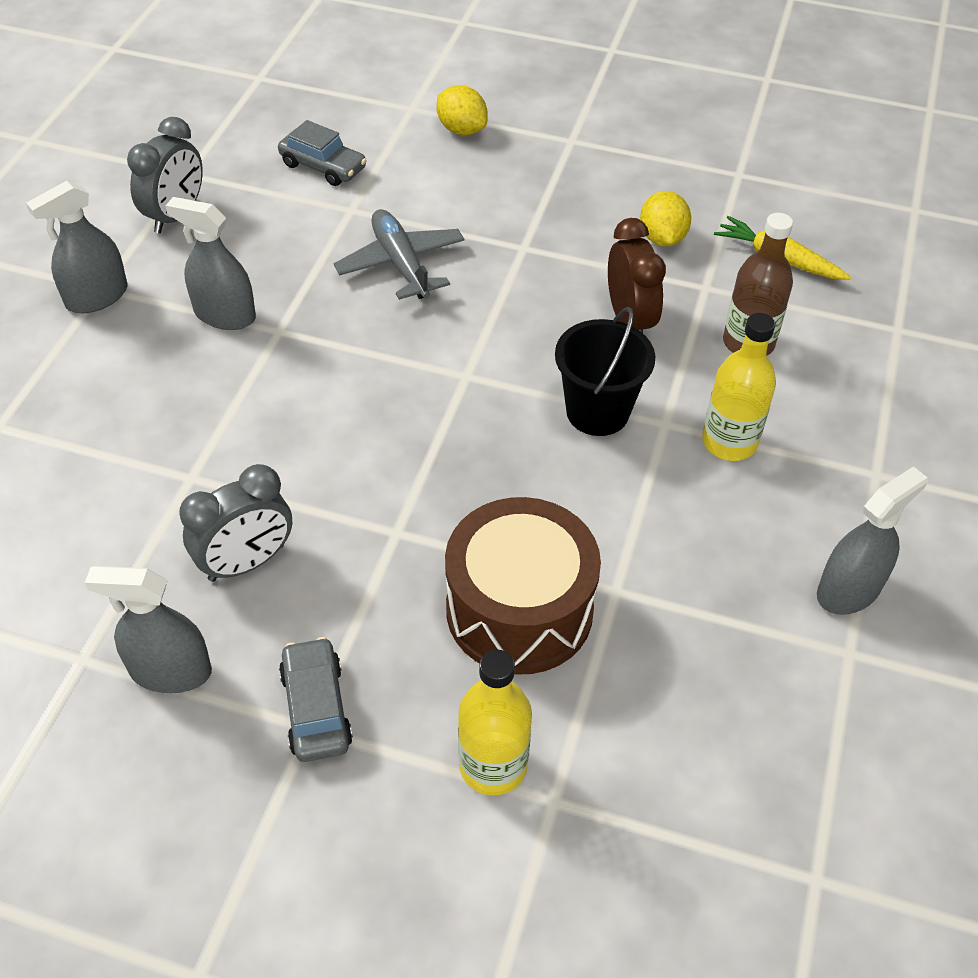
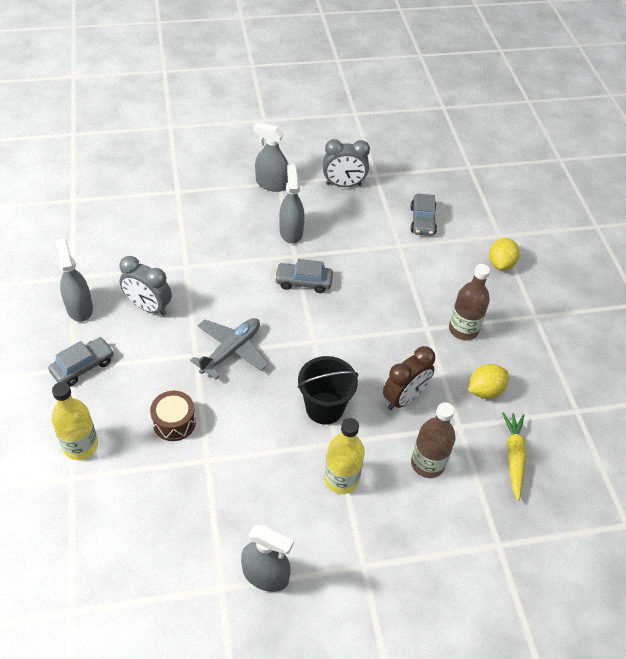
camera: 60 degrees right, 0 degrees up
grey plane [334,209,465,300] -> grey plane moved to [190,318,268,379]
brown drum [445,497,601,675] -> brown drum [150,391,196,441], size x0.53
none -> grey car [274,259,333,293]
none -> brown bottle [449,264,490,340]

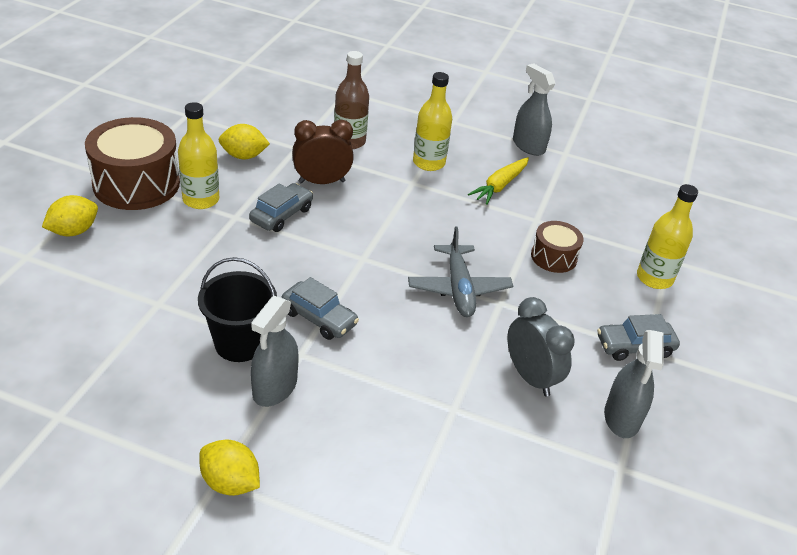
camera: 150 degrees left, 10 degrees down
grey plane [190,318,268,379] -> grey plane turned 75 degrees counterclockwise [408,226,513,317]
grey spray bottle [254,122,289,192] -> yellow lemon [199,439,260,496]
black bucket [297,356,358,424] -> black bucket moved to [198,257,277,362]
grey clock [323,139,370,187] -> none
grey car [411,193,437,236] -> grey car moved to [249,183,313,232]
brown bottle [449,264,490,340] -> yellow bottle [178,102,219,209]
yellow carrot [502,412,526,501] -> yellow carrot moved to [468,157,529,205]
none -> brown drum [85,117,180,210]

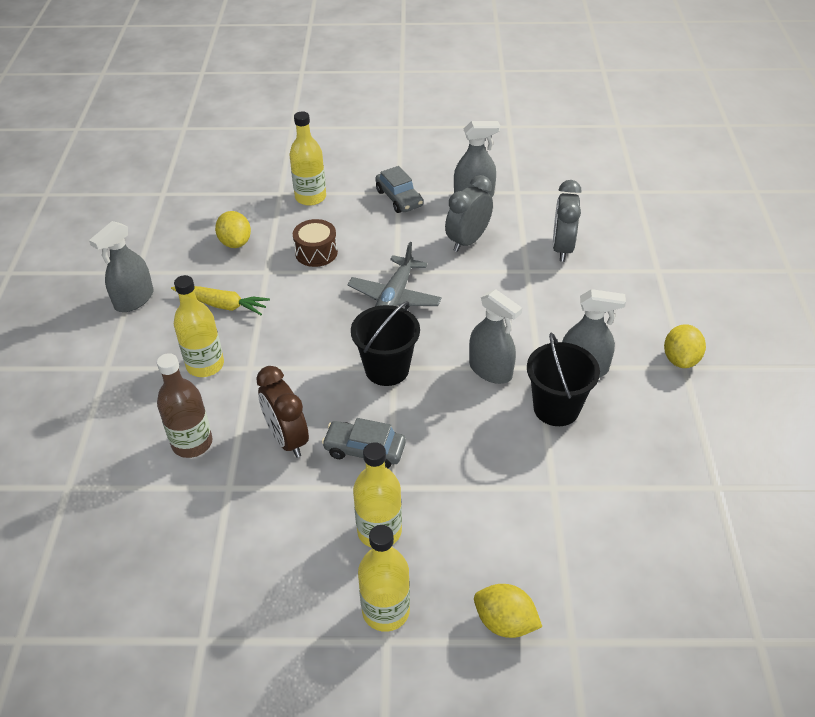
camera: 105 degrees left, 5 degrees up
brown drum [85,117,180,210] -> yellow bottle [358,525,410,632]
yellow lemon [219,124,270,159] -> yellow lemon moved to [215,211,251,248]
grey car [281,277,359,340] -> grey spray bottle [469,289,522,384]
grey plane [408,226,513,317] -> grey plane turned 135 degrees clockwise [348,242,442,308]
none -> black bucket [351,301,420,386]
none -> grey clock [553,180,582,262]

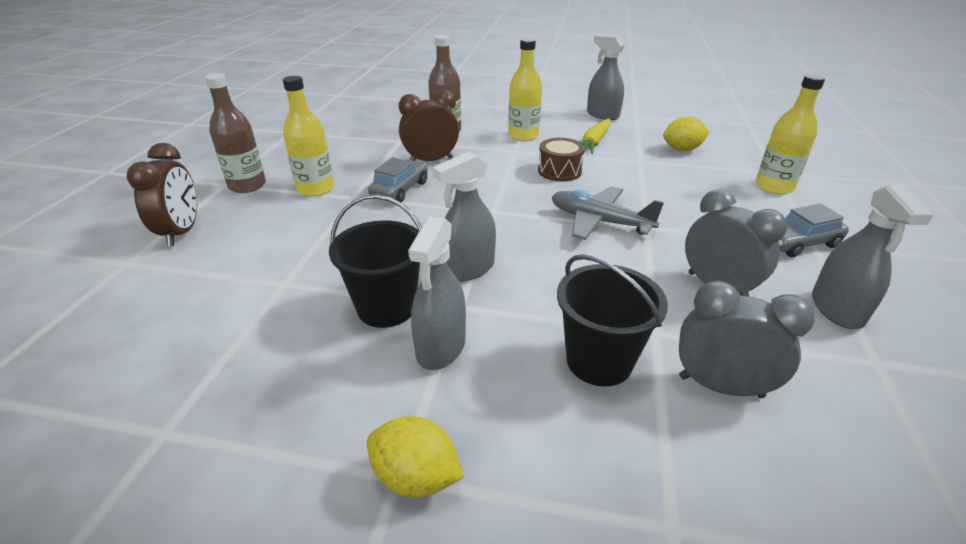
camera: 100 degrees right, 10 degrees down
brown drum [293,219,338,267] -> brown drum moved to [538,138,585,182]
black bucket [351,301,420,386] -> black bucket moved to [557,254,668,387]
yellow bottle [358,525,410,632] -> brown bottle [205,73,266,193]
yellow lemon [474,584,542,638] -> brown clock [127,143,197,246]

